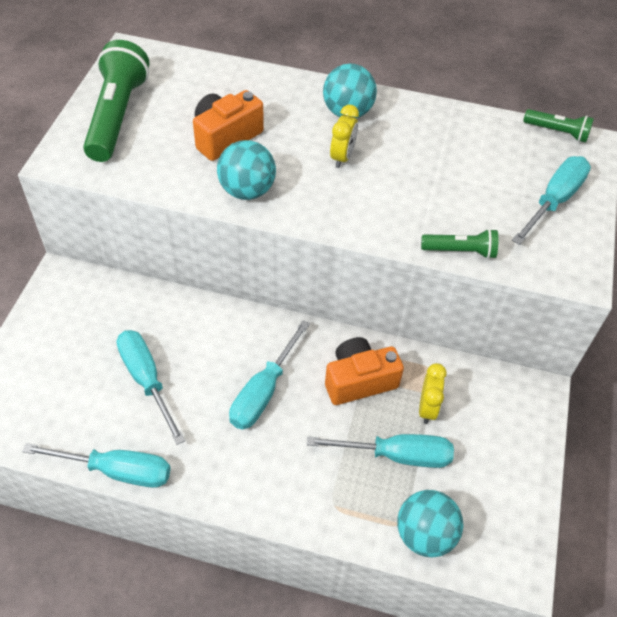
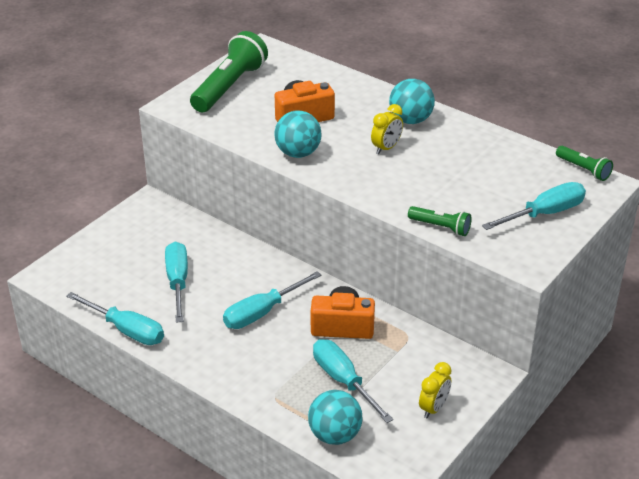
camera: 25 degrees right, 15 degrees down
turquoise screwdriver [307,434,454,468] -> turquoise screwdriver turned 150 degrees counterclockwise [313,339,394,423]
yellow clock [419,363,447,424] -> yellow clock moved to [419,362,452,418]

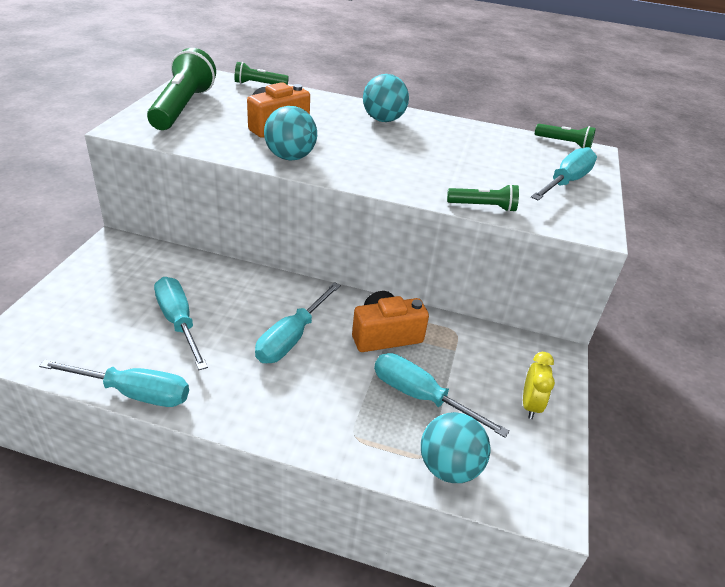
camera: 25 degrees left, 0 degrees up
yellow clock [371,104,403,154] -> none
none -> green flashlight [235,62,289,85]

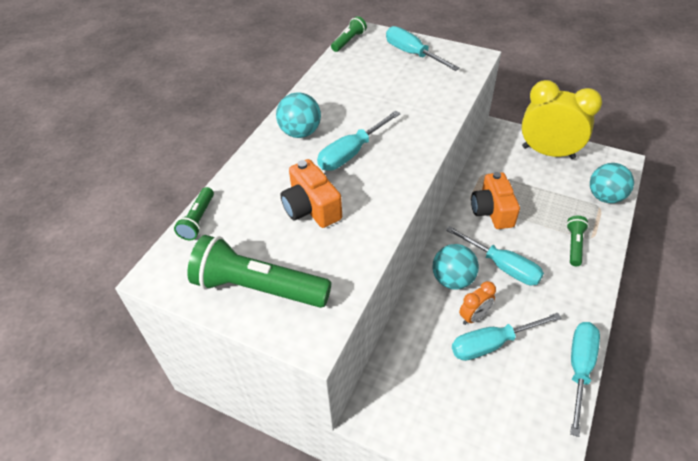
camera: 75 degrees left, 10 degrees up
turquoise ball [264,106,317,160] -> turquoise ball moved to [432,244,479,290]
turquoise screwdriver [374,353,510,438] -> turquoise screwdriver moved to [317,111,400,171]
green flashlight [447,184,519,212] -> green flashlight moved to [566,216,589,266]
yellow clock [523,352,555,419] -> yellow clock [521,80,602,159], size x2.18
none -> orange clock [459,281,496,325]

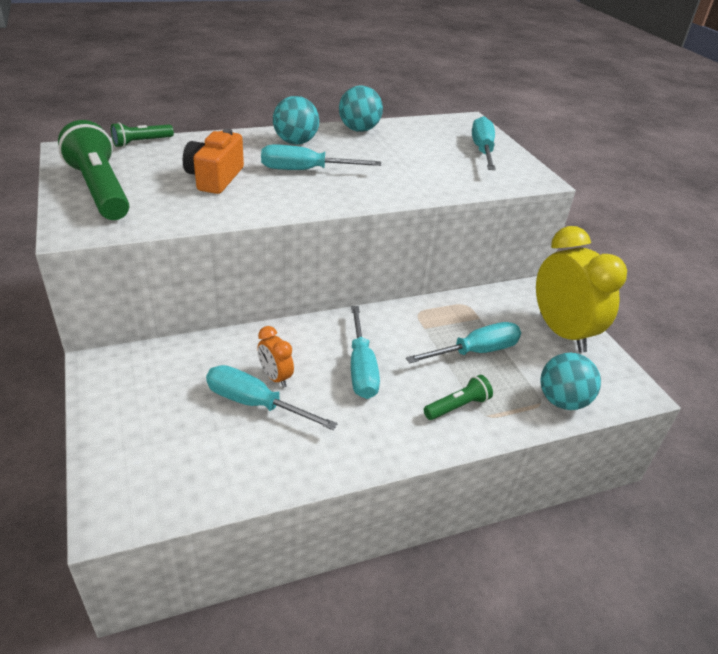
camera: 40 degrees right, 10 degrees down
green flashlight [331,16,367,52] -> none
turquoise ball [432,244,479,290] -> turquoise ball moved to [339,85,383,132]
orange clock [459,281,496,325] -> orange clock turned 45 degrees clockwise [257,326,294,388]
orange camera [471,172,520,229] -> none
turquoise screwdriver [570,322,600,437] -> turquoise screwdriver moved to [406,322,521,363]

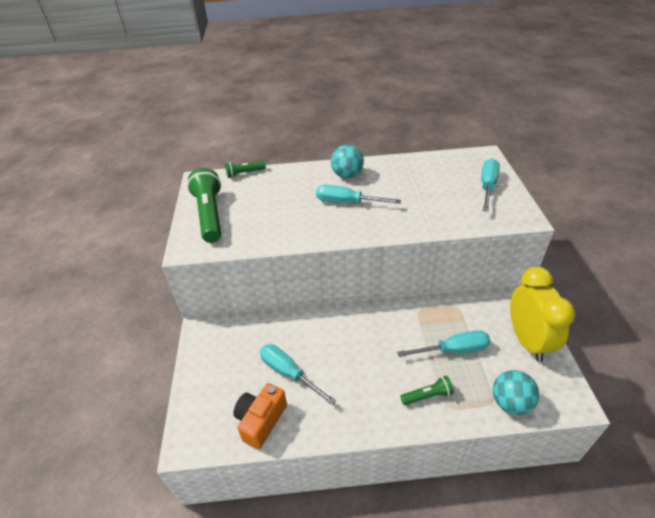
camera: 20 degrees right, 5 degrees up
orange camera [183,129,244,194] -> orange camera moved to [233,383,287,449]
orange clock [257,326,294,388] -> none
turquoise ball [339,85,383,132] -> none
turquoise screwdriver [351,306,380,399] -> none

